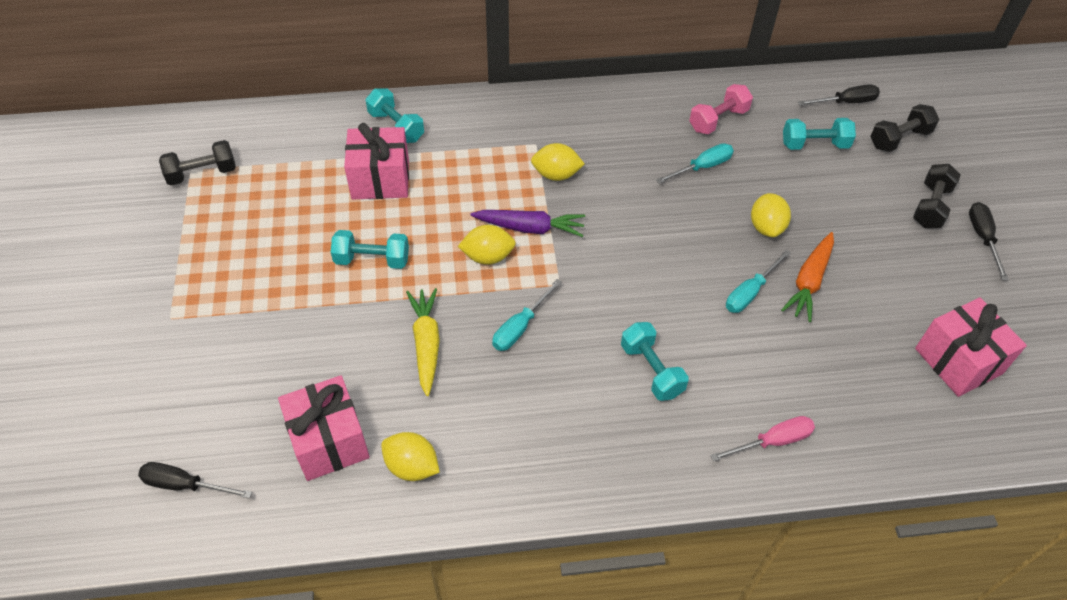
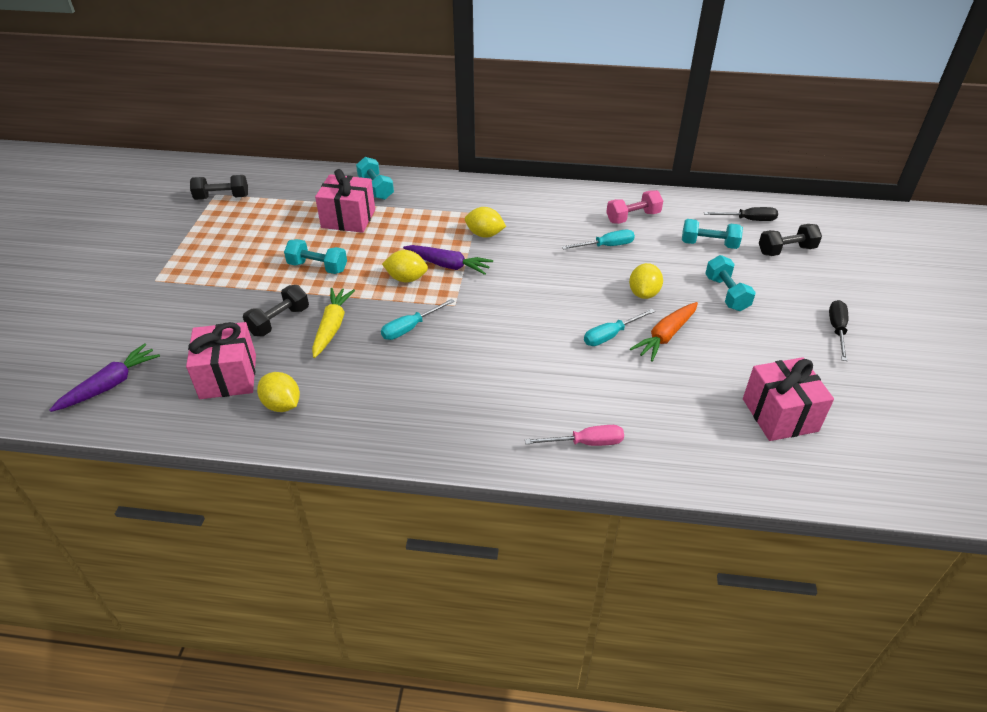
camera: 15 degrees right, 10 degrees down
black screwdriver [138,462,252,499] -> purple carrot [49,343,160,412]
turquoise dumbbell [621,322,689,401] -> turquoise dumbbell moved to [705,255,756,311]
black dumbbell [913,164,961,228] -> black dumbbell moved to [243,285,309,336]

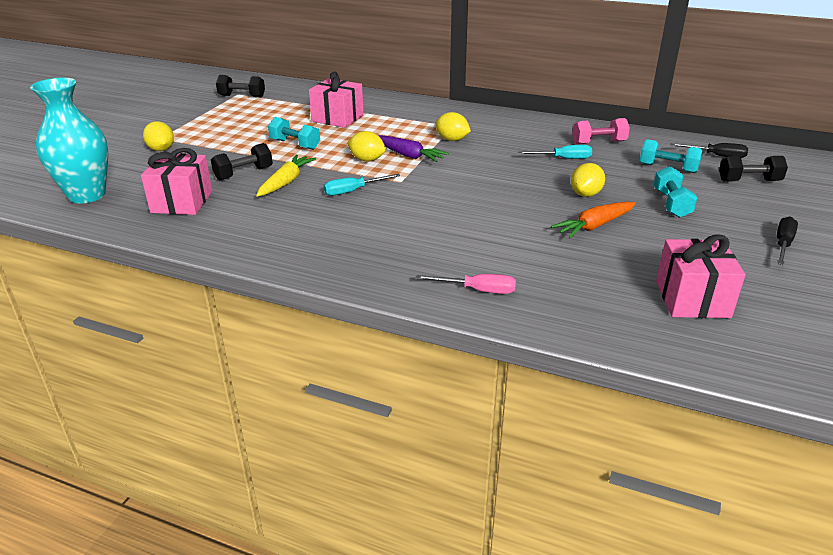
camera: 15 degrees right, 10 degrees down
purple carrot [49,343,160,412] -> turquoise vase [30,78,108,203]
yellow lemon [257,372,300,412] -> yellow lemon moved to [143,121,174,151]
turquoise dumbbell [356,157,394,200] -> none
turquoise screwdriver [584,309,655,346] -> none

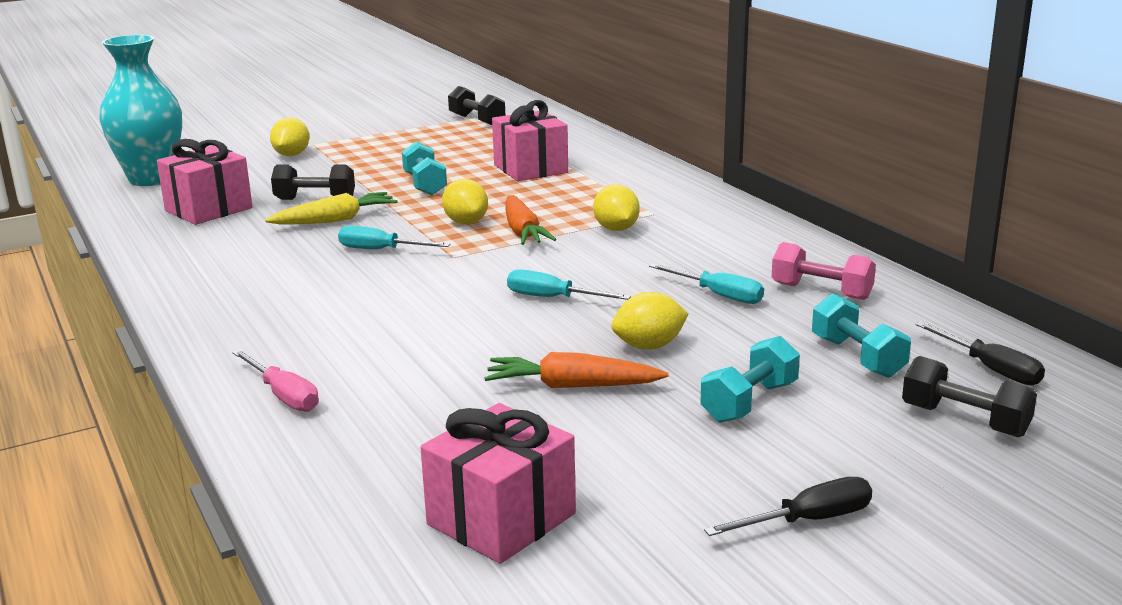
camera: 40 degrees right, 10 degrees down
purple carrot [379,135,449,162] -> orange carrot [506,195,557,245]
none -> turquoise screwdriver [507,269,631,300]

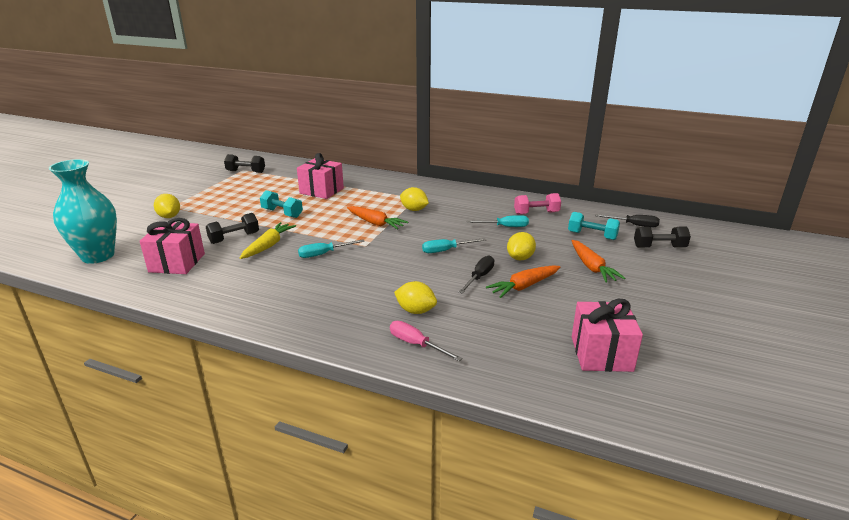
camera: 40 degrees left, 5 degrees up
pink screwdriver [232,350,319,412] -> pink screwdriver turned 150 degrees counterclockwise [390,321,462,361]
yellow lemon [442,179,488,224] -> yellow lemon moved to [394,281,437,314]
turquoise dumbbell [700,336,800,423] -> orange carrot [572,240,625,283]
black screwdriver [704,477,872,536] -> black screwdriver moved to [459,255,494,294]

